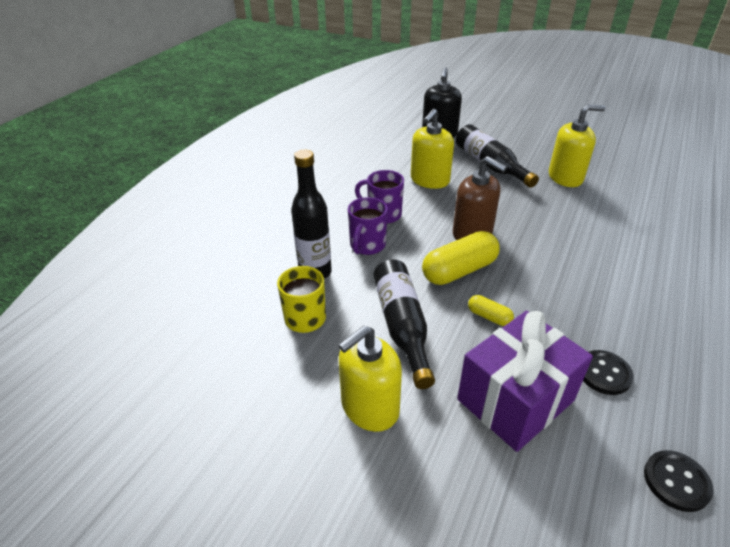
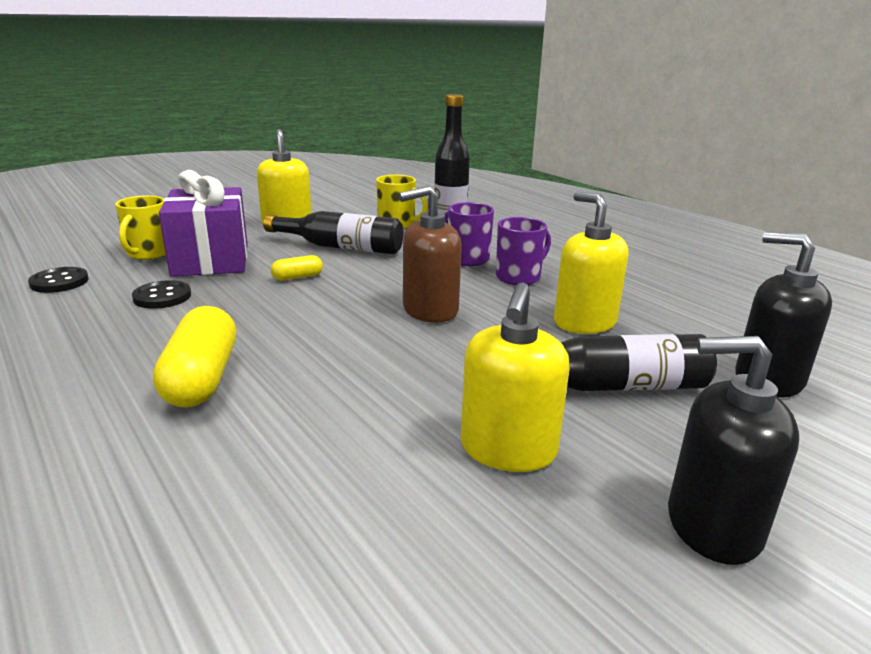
camera: 115 degrees right, 15 degrees down
yellow capsule [422,231,500,285] -> yellow capsule moved to [153,306,236,408]
none -> yellow mug [115,195,166,260]
none -> black soap dispenser [668,336,799,565]

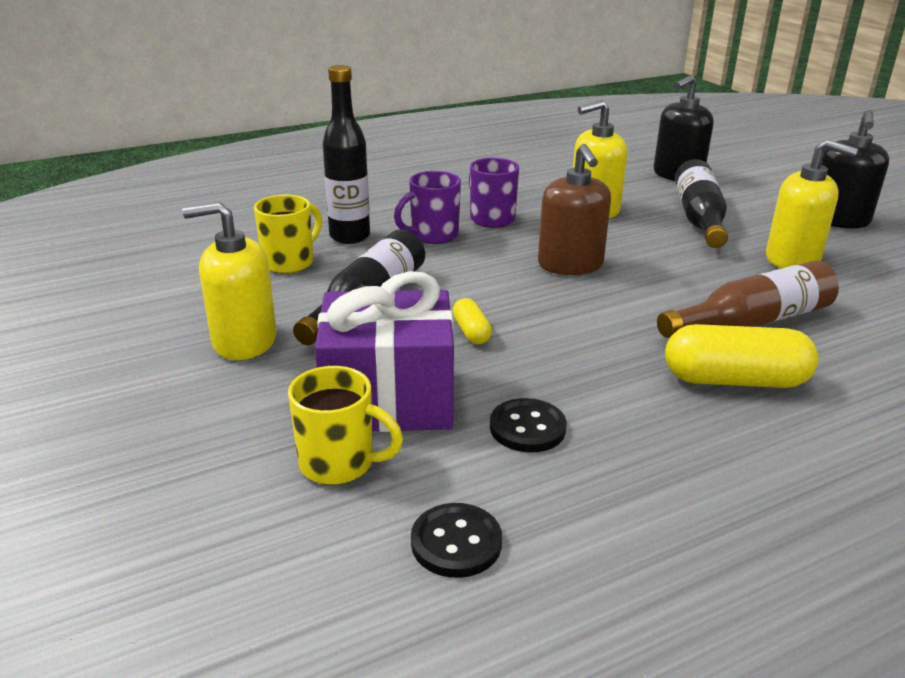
camera: 80 degrees left, 5 degrees up
none -> brown bottle [657,260,839,338]

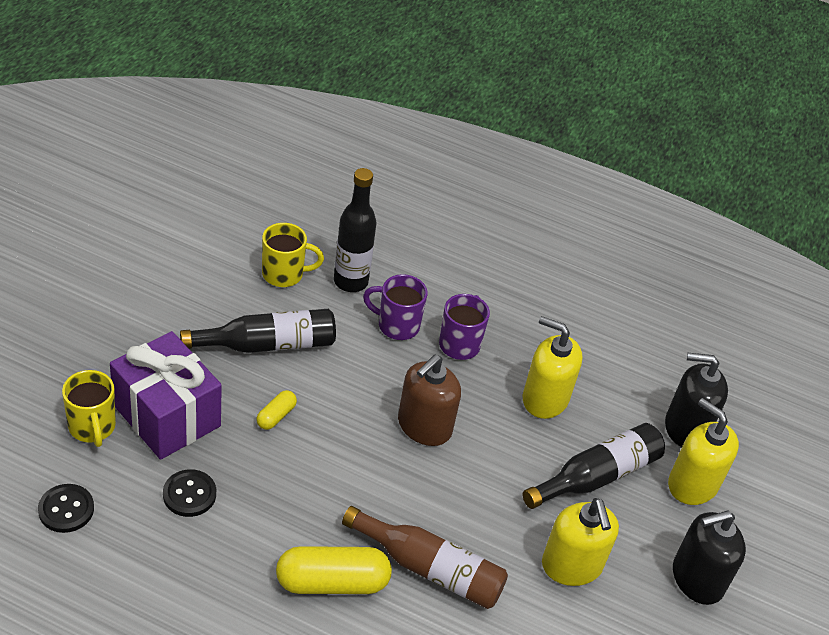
camera: 45 degrees right, 15 degrees up
yellow soap dispenser [182,202,276,360] -> yellow soap dispenser moved to [668,398,739,505]
yellow capsule [665,324,819,388] -> yellow capsule turned 60 degrees counterclockwise [276,546,392,594]

